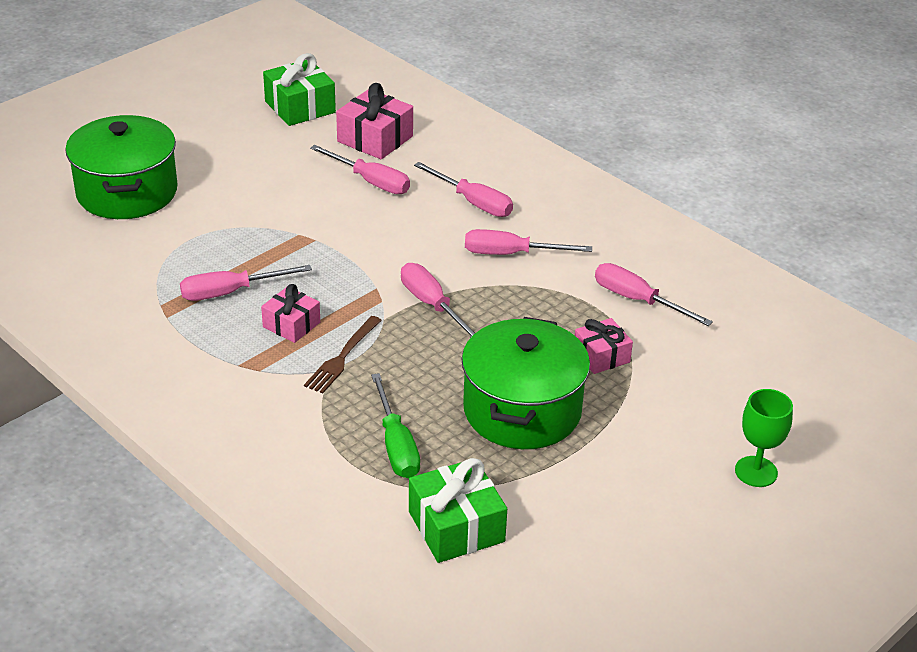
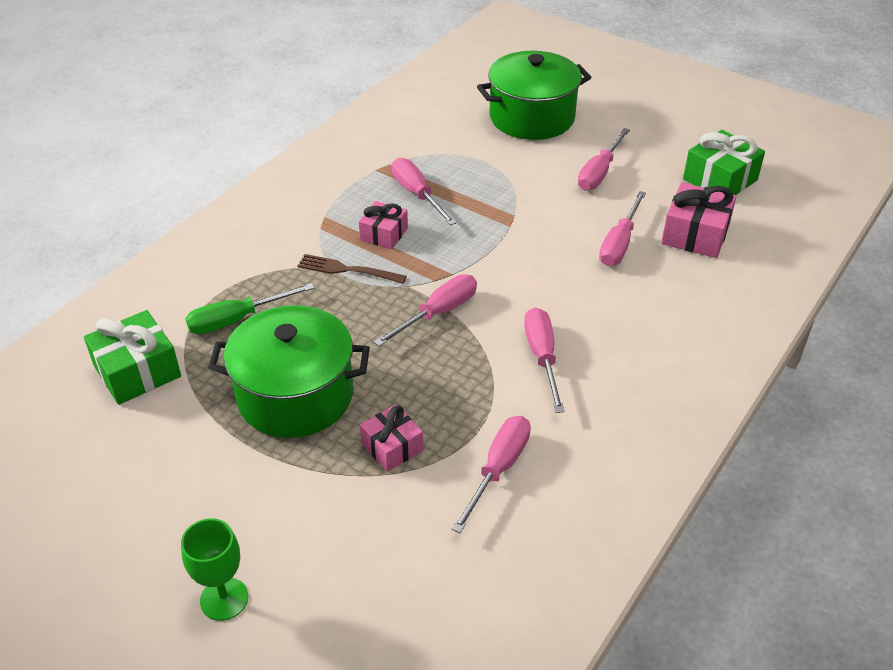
camera: 80 degrees right, 5 degrees up
pink screwdriver [414,162,513,217] -> pink screwdriver moved to [578,128,630,191]

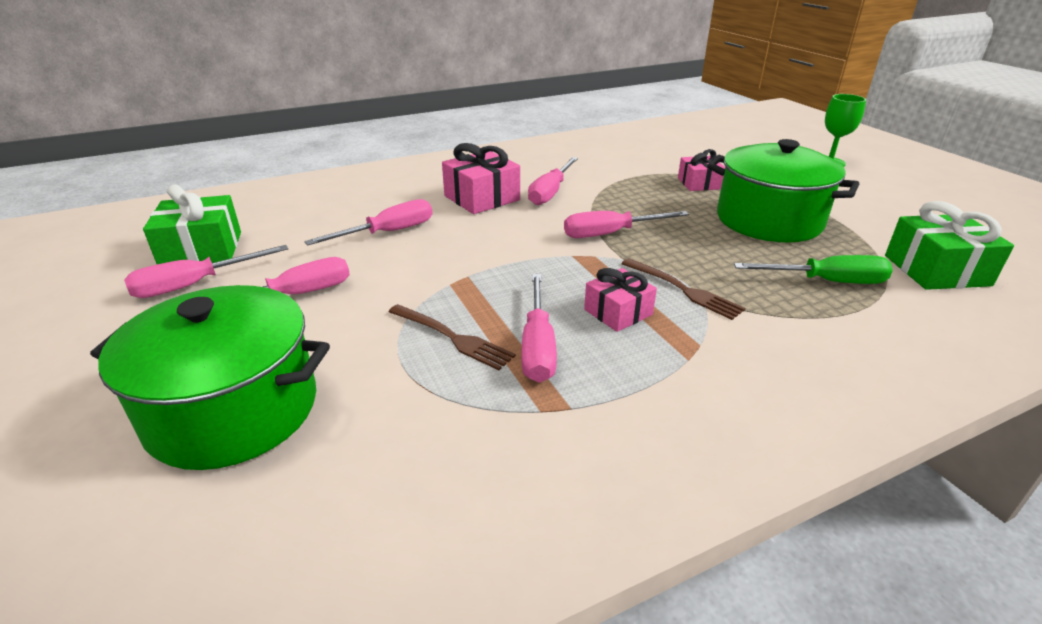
camera: 150 degrees left, 10 degrees down
pink screwdriver [452,416,531,533] -> pink screwdriver moved to [124,245,288,298]
pink gift [661,182,736,258] -> pink gift moved to [442,143,520,214]
none -> brown fork [388,304,516,370]

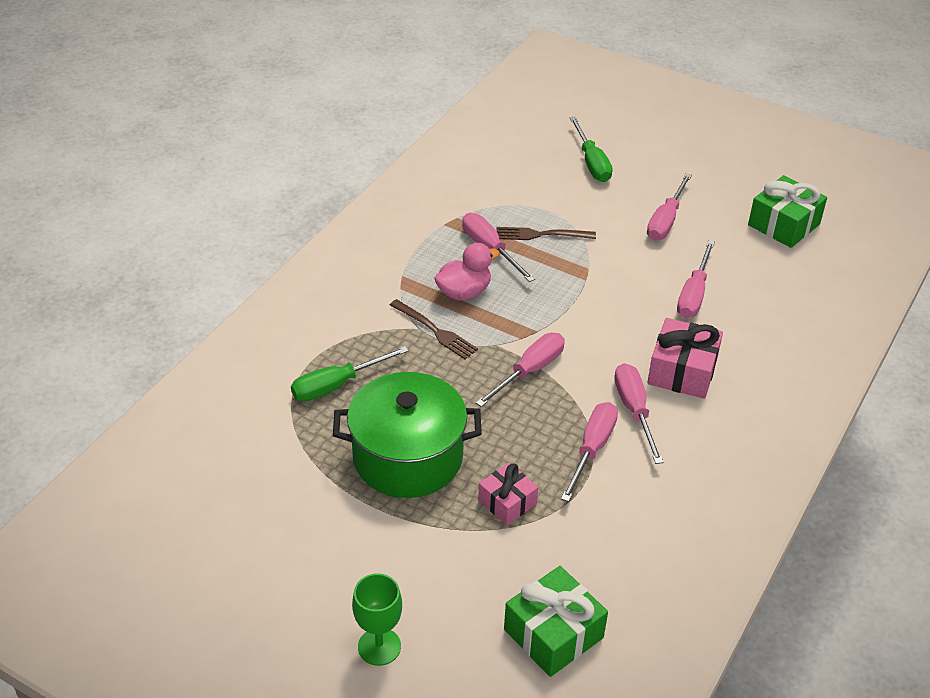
camera: 145 degrees right, 10 degrees up
green pot [90,285,330,470] -> green screwdriver [570,117,613,182]
pink screwdriver [124,245,288,298] -> pink screwdriver moved to [561,402,618,502]
pink gift [584,268,657,332] -> pink duck [434,243,500,301]
brown fork [621,258,746,320] -> brown fork turned 150 degrees counterclockwise [390,299,478,359]
green gift [885,201,1014,290] -> green gift moved to [504,566,608,677]

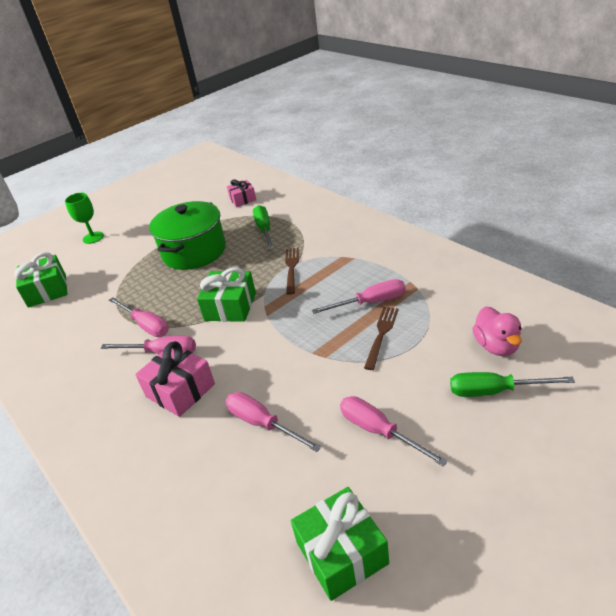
camera: 115 degrees right, 5 degrees down
brown fork [390,299,478,359] -> brown fork turned 120 degrees clockwise [285,248,299,295]
pink duck [434,243,500,301] -> pink duck moved to [472,306,522,356]
pink screwdriver [476,333,565,407] -> green gift [197,267,256,322]
pink gift [478,463,538,525] -> pink gift moved to [227,179,256,207]

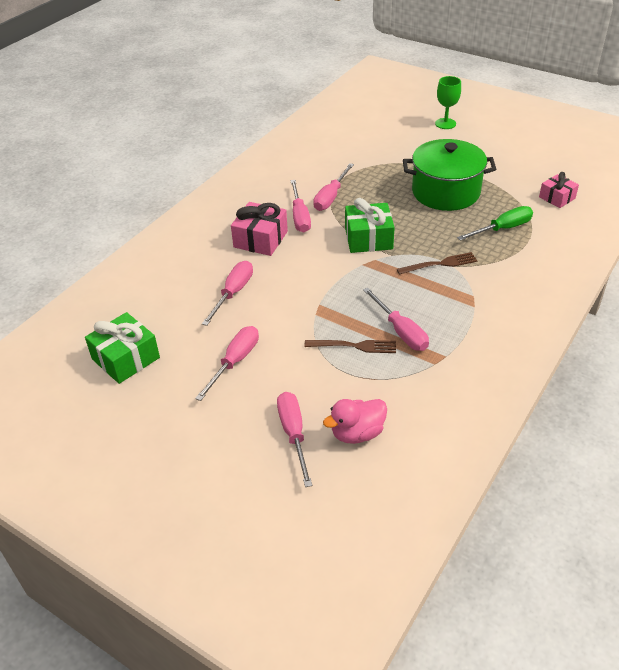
camera: 70 degrees right, 5 degrees up
green gift [14,252,67,308] -> none
green screwdriver [450,372,575,397] -> pink screwdriver [277,392,312,487]

